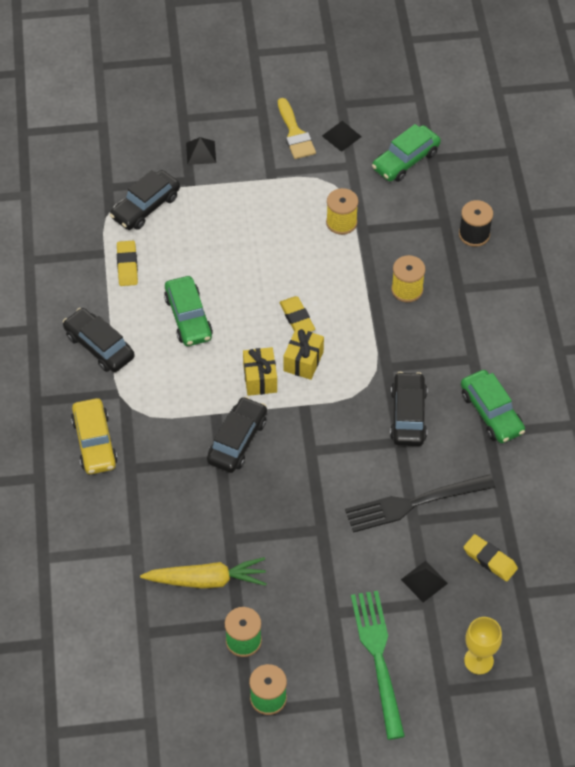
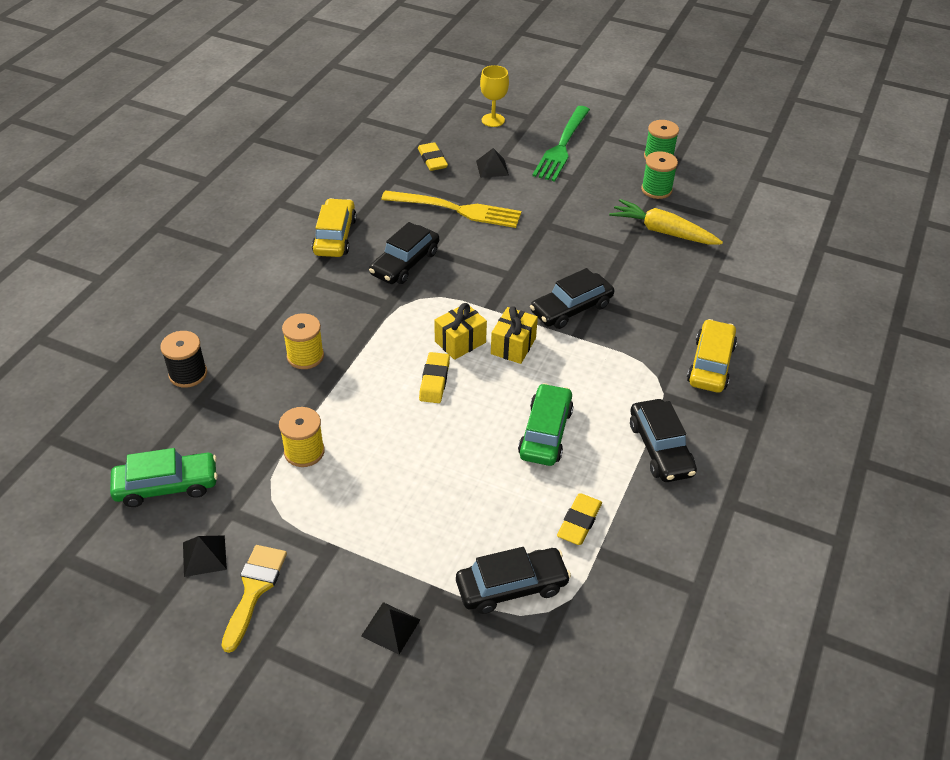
camera: 150 degrees left, 10 degrees down
black fork [345,474,495,533] -> yellow fork [381,190,521,228]
green car [461,370,525,443] -> yellow car [312,198,357,257]

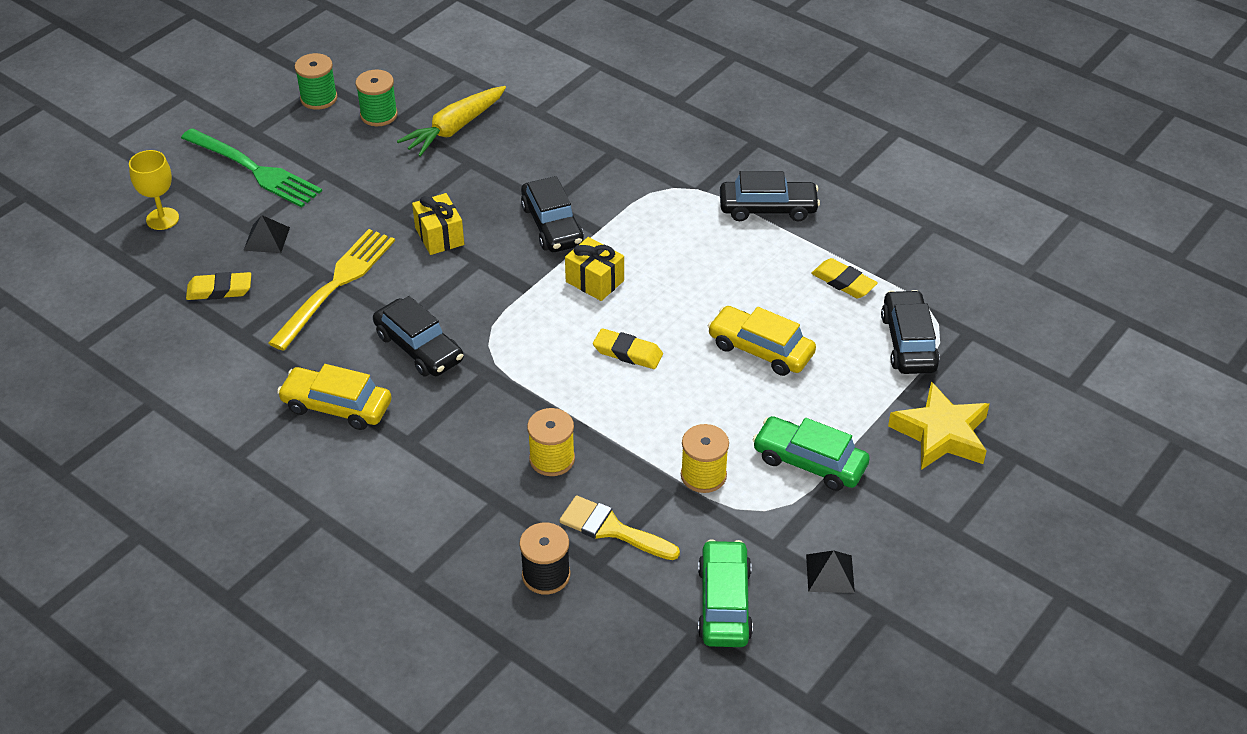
camera: 75 degrees left, 0 degrees up
yellow brush [221,545,287,653] -> yellow brush moved to [559,495,680,560]
black pyramid [361,602,420,654] -> yellow star [888,381,990,470]
yellow gift [434,303,487,360] -> yellow gift moved to [412,193,464,255]
green car [518,383,574,466] -> green car moved to [753,416,870,491]
yellow car [687,319,737,393] -> yellow car moved to [708,306,816,376]

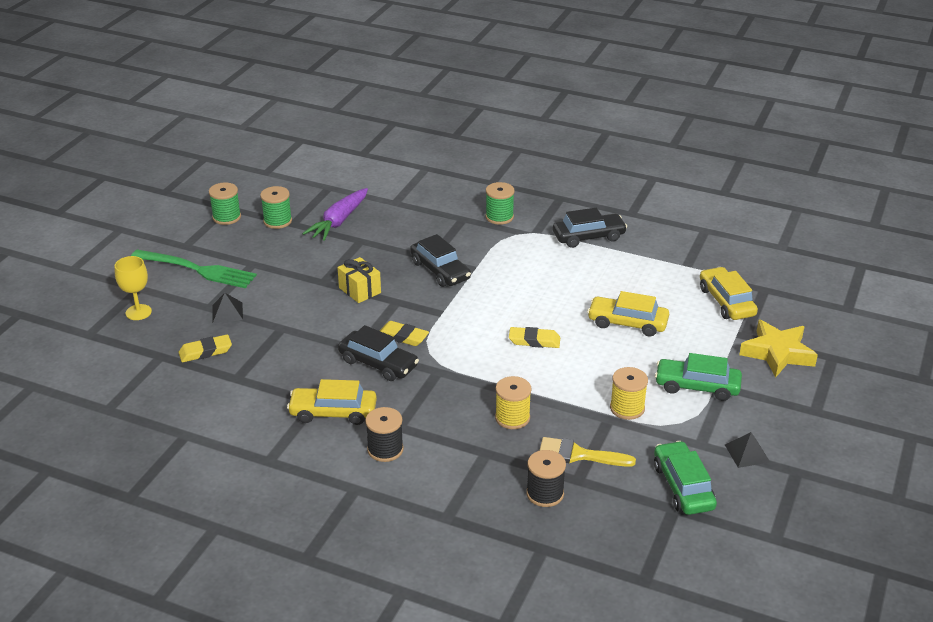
camera: 15 degrees left, 10 degrees down
yellow fork [268,229,395,351] -> none
yellow carrot [397,86,506,157] -> purple carrot [302,188,368,241]
yellow gift [565,237,624,301] -> none
yellow eraser [811,258,878,298] -> yellow eraser moved to [380,321,429,346]
black car [881,290,940,374] -> yellow car [700,267,758,320]
none -> black spool [365,407,404,462]
none -> green spool [485,182,515,225]

